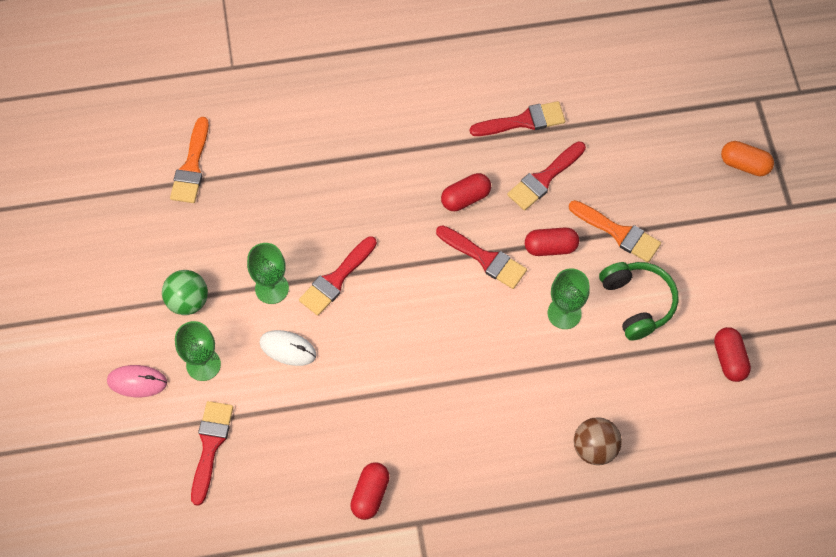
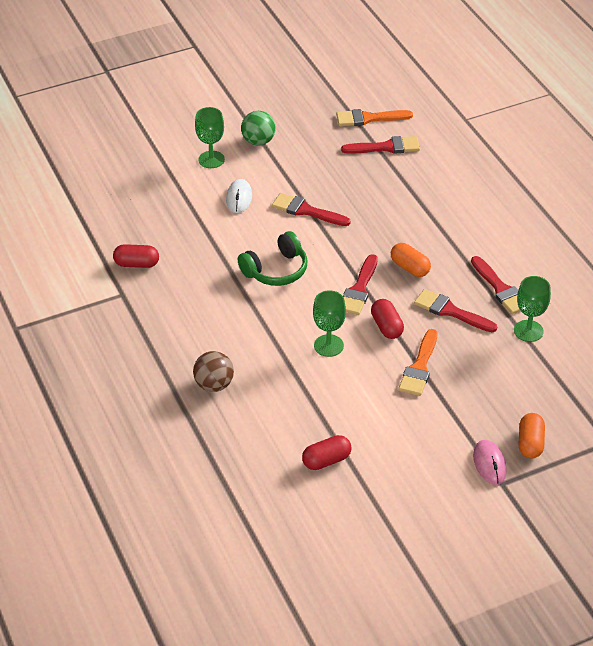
camera: 75 degrees right, 20 degrees down
pink mouse [107,365,167,397] -> pink mouse moved to [473,440,507,485]
red brush [191,401,233,506] -> red brush moved to [341,136,420,154]
green goblet [247,243,289,304] -> green goblet moved to [514,276,551,342]
red capsule [441,173,491,211] -> orange capsule [391,243,431,277]
green headphones [599,262,679,341] -> green headphones moved to [238,231,307,286]

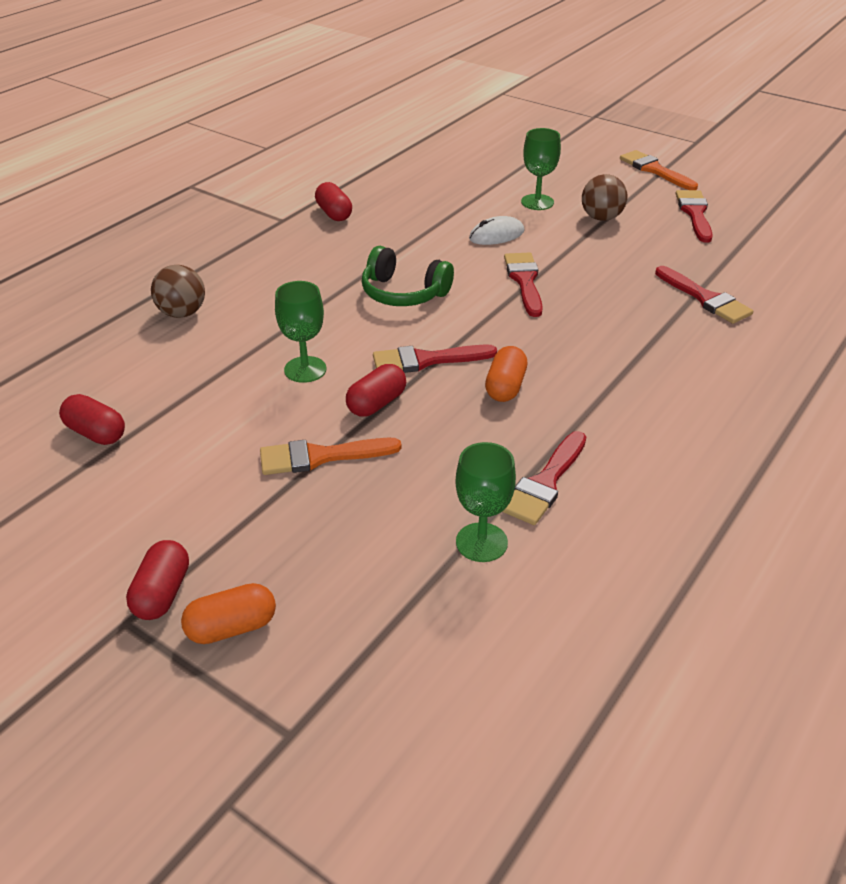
camera: 60 degrees right, 5 degrees down
green ball [241,111,276,146] -> brown ball [582,174,627,221]
orange brush [336,109,413,126] -> orange brush moved to [620,150,698,190]
red brush [414,289,497,332] -> red brush moved to [676,190,713,243]
pink mouse [473,440,507,485] -> red capsule [126,540,189,620]

